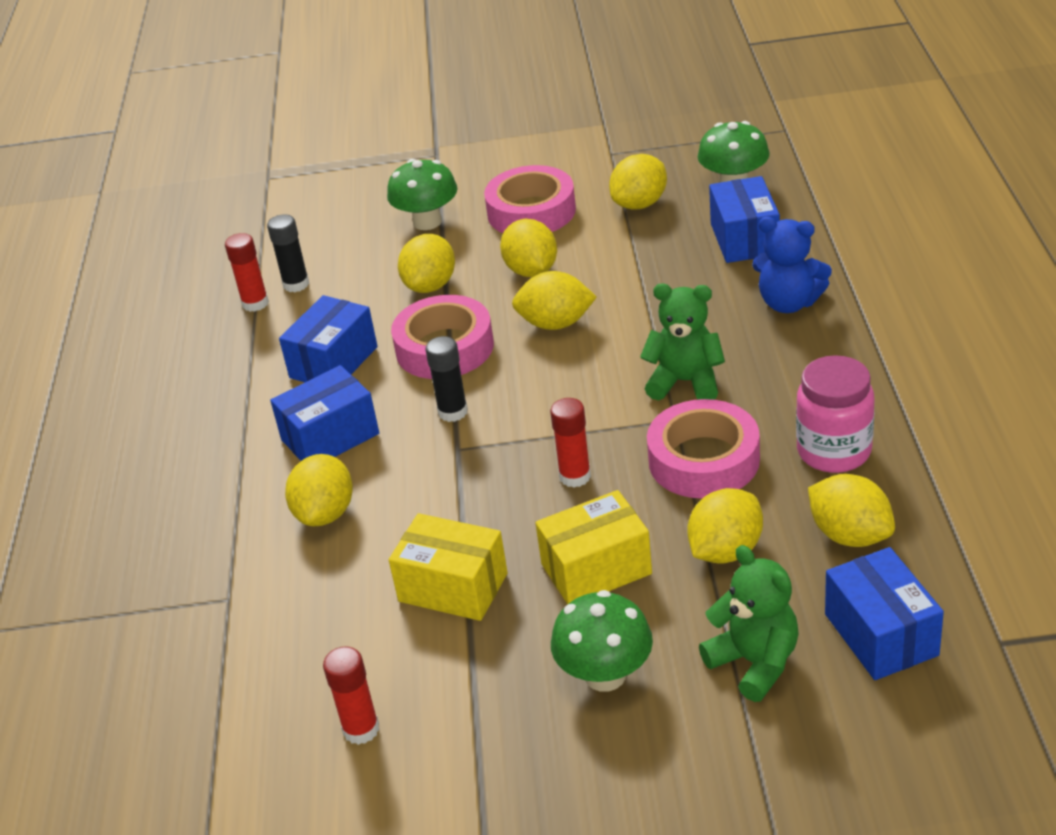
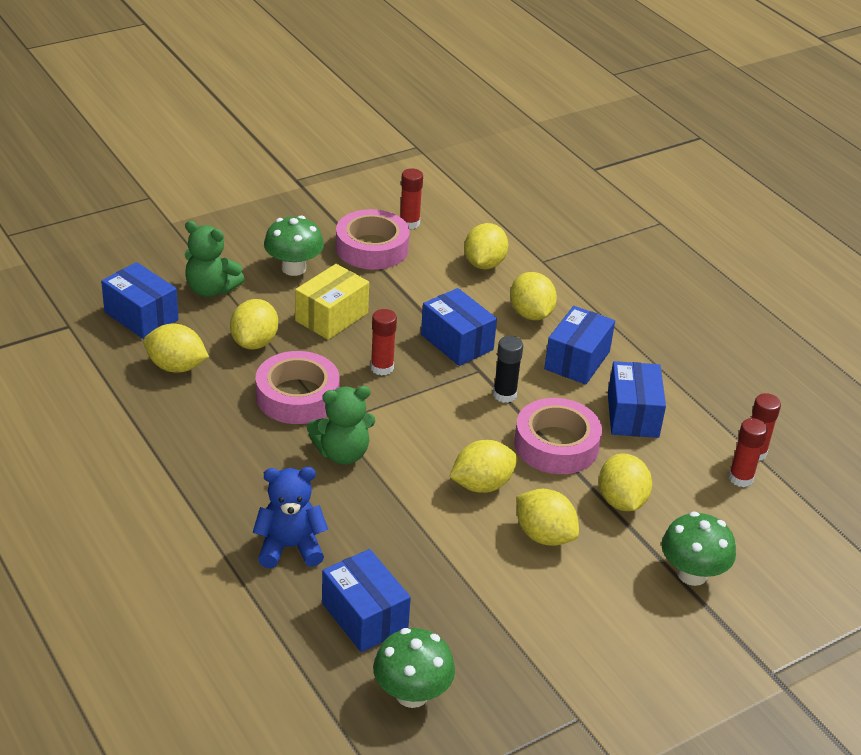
camera: 145 degrees right, 0 degrees up
black glue stick [267,214,309,292] -> red glue stick [729,418,768,487]
yellow box [389,513,508,621] -> none
pink tape [484,165,576,233] -> pink tape moved to [336,209,410,270]
yellow lemon [609,154,667,210] -> yellow lemon moved to [464,223,508,269]
pink jar [796,355,875,473] -> none
none -> blue box [421,288,497,366]

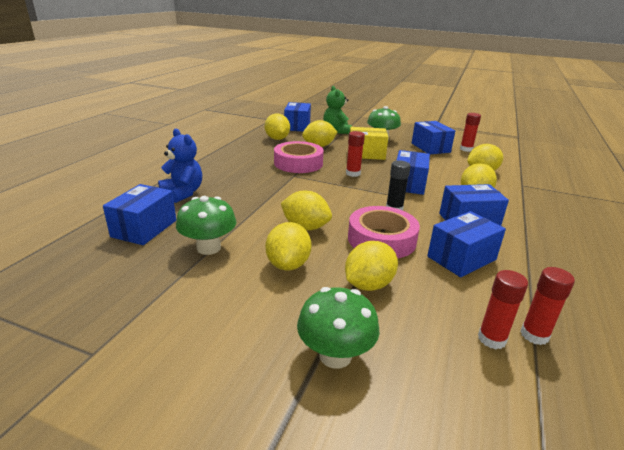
camera: 55 degrees right, 10 degrees down
green teddy bear [307,386,376,465] -> none
pink tape [336,209,410,270] -> blue box [412,121,455,154]
green mushroom [373,628,455,708] -> green mushroom moved to [176,196,236,255]

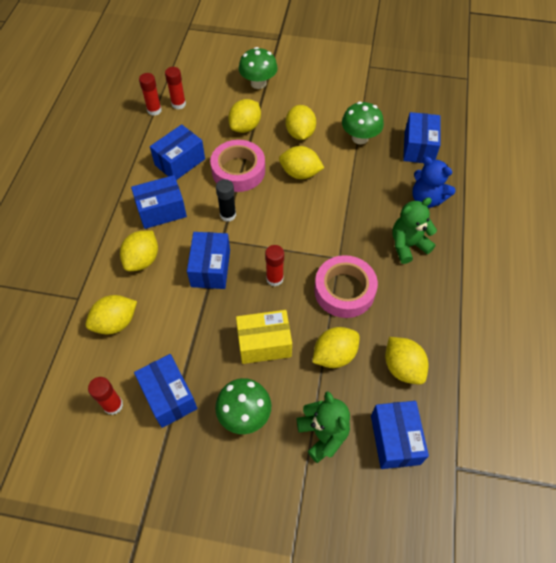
camera: 170 degrees right, 30 degrees up
none -> green teddy bear [392,197,437,264]

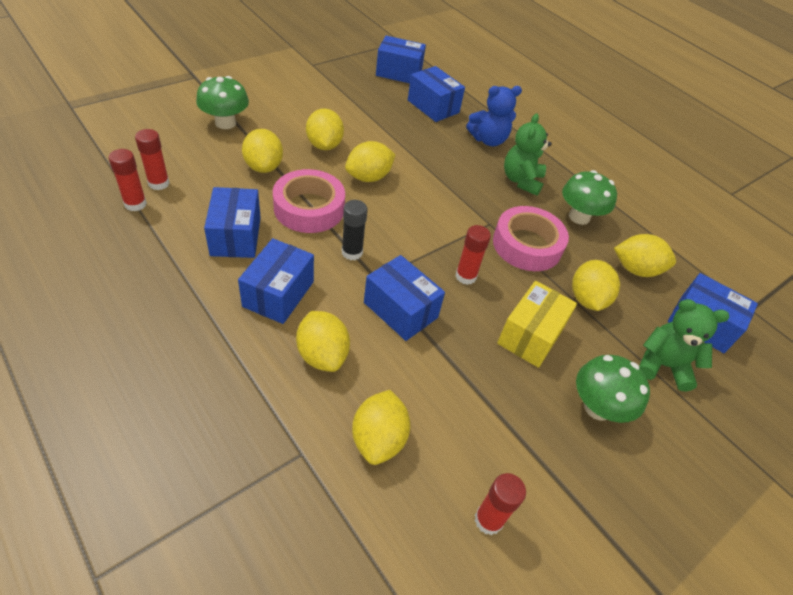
camera: 55 degrees left, 10 degrees down
blue box [134,354,197,428] -> blue box moved to [376,36,426,83]
yellow lemon [286,105,316,140] -> yellow lemon turned 45 degrees clockwise [306,108,344,150]
green mushroom [342,101,384,144] -> green mushroom moved to [562,170,617,225]

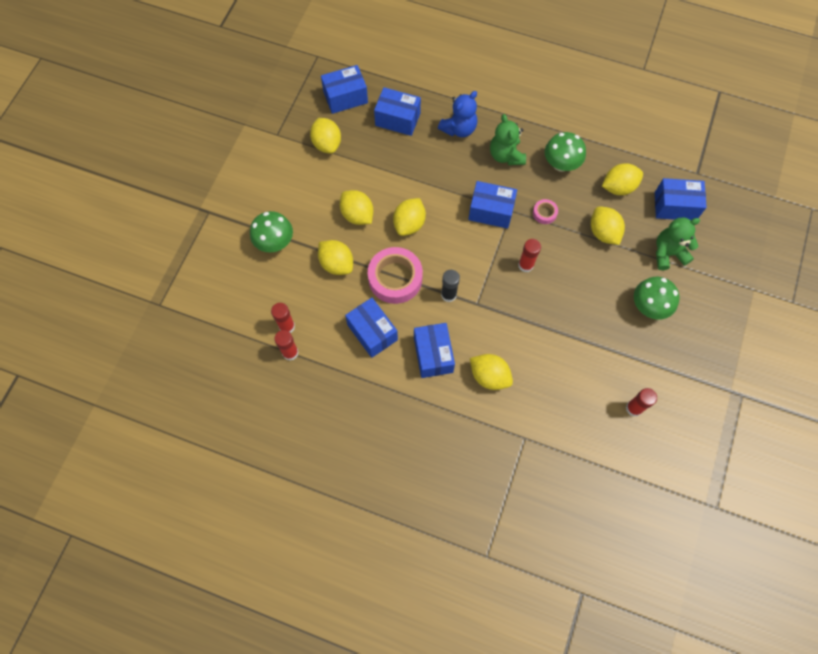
camera: 25 degrees left, 20 degrees up
yellow lemon [352,390,411,465] -> yellow lemon moved to [310,118,341,154]
blue box [364,255,445,341] -> blue box moved to [468,181,517,229]
pink tape [493,206,569,271] -> pink tape [533,199,558,224], size x0.46
yellow box [497,281,577,368] -> none

